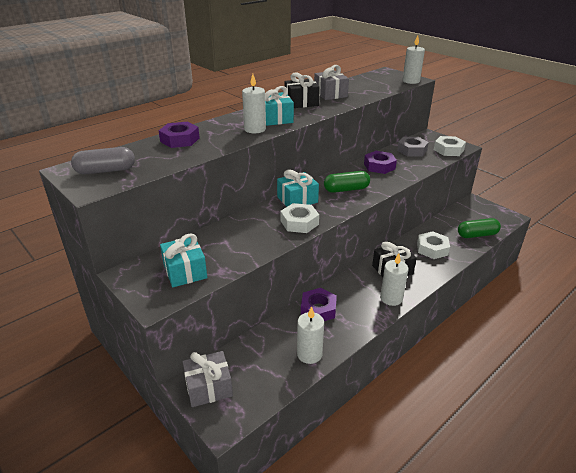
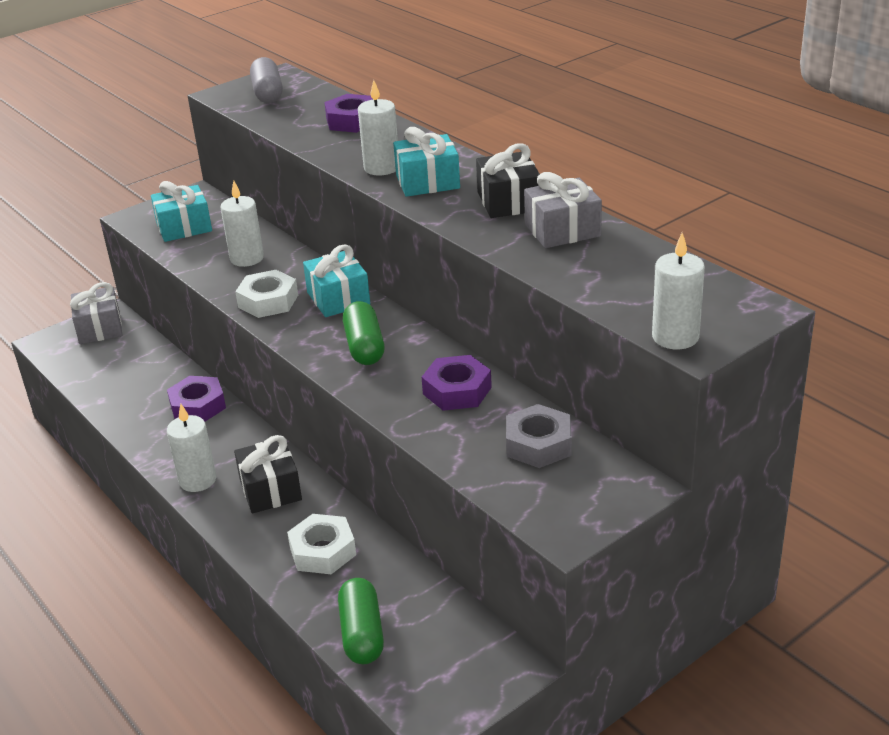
camera: 95 degrees right, 0 degrees up
white candle [297,306,324,364] -> white candle moved to [221,181,264,267]
white nut [434,136,466,156] -> none

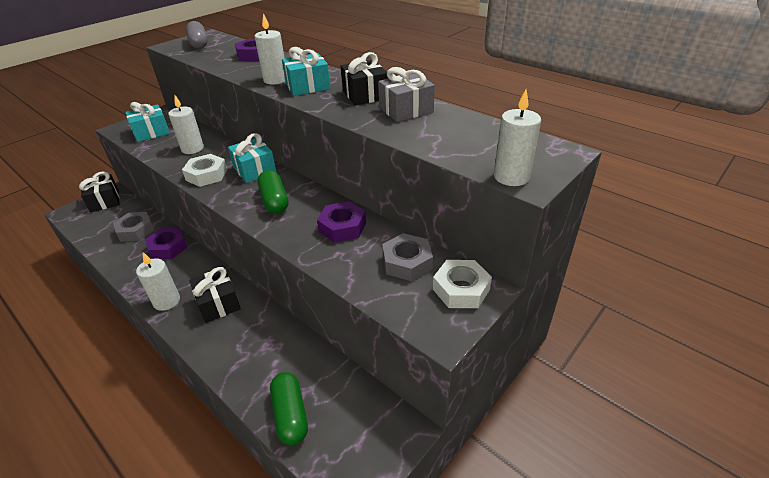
camera: 10 degrees left, 5 degrees up
grey gift [70,282,122,344] -> black gift [79,171,120,213]
white nut [287,514,356,574] -> white nut moved to [433,260,492,308]
none -> grey nut [113,212,154,242]

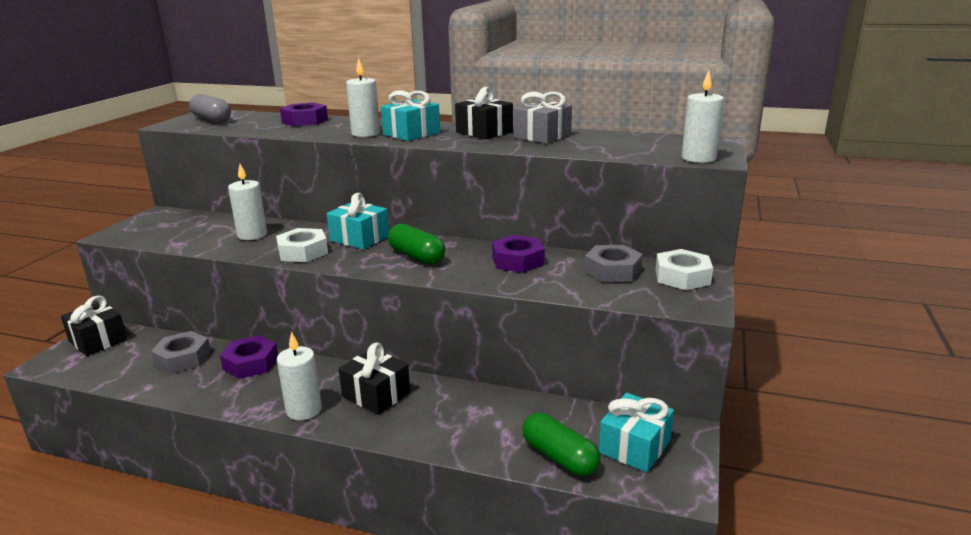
camera: 25 degrees left, 15 degrees down
turquoise gift [125,102,170,142] -> turquoise gift moved to [599,393,674,473]

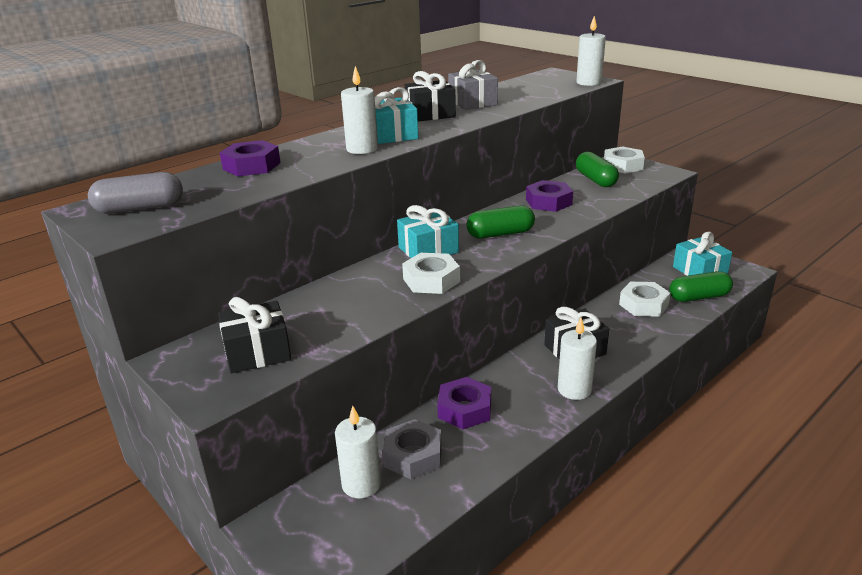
camera: 60 degrees left, 5 degrees up
black gift [61,296,127,356] -> black gift moved to [218,297,291,373]
white candle [228,164,267,240] -> white candle moved to [335,406,381,498]
grey nut [584,245,643,282] -> green capsule [576,152,619,187]
none -> white nut [619,282,671,317]

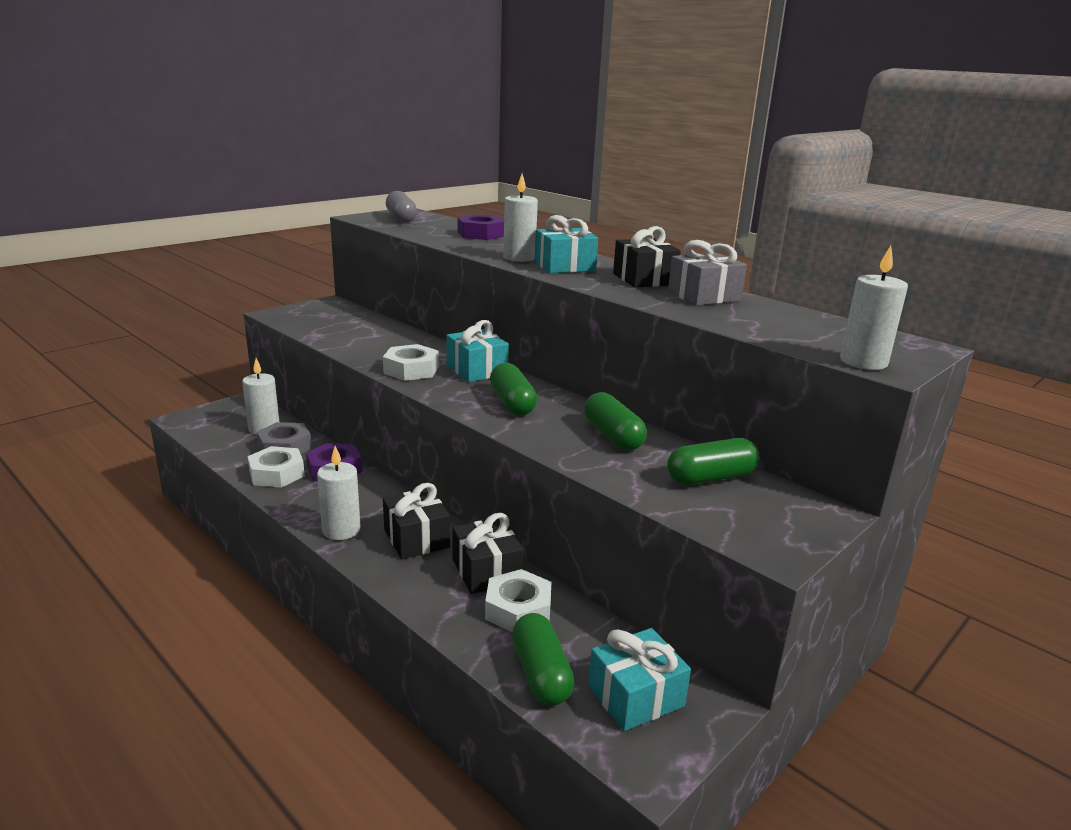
camera: 85 degrees right, 5 degrees down
black gift [218,297,291,373] -> black gift moved to [452,513,524,594]
purple nut [526,180,573,212] -> green capsule [584,392,647,450]
white nut [604,146,645,174] -> white nut moved to [248,446,305,488]

